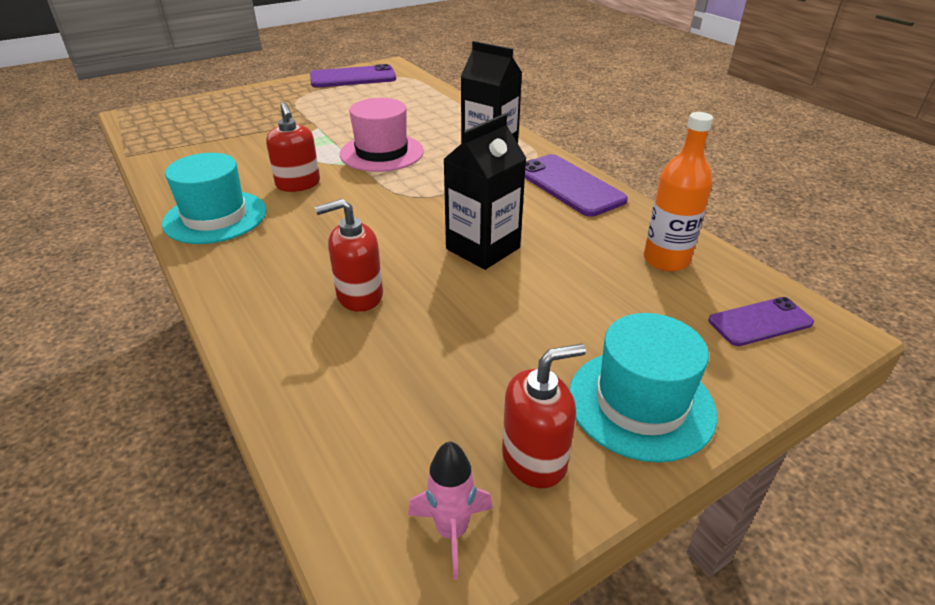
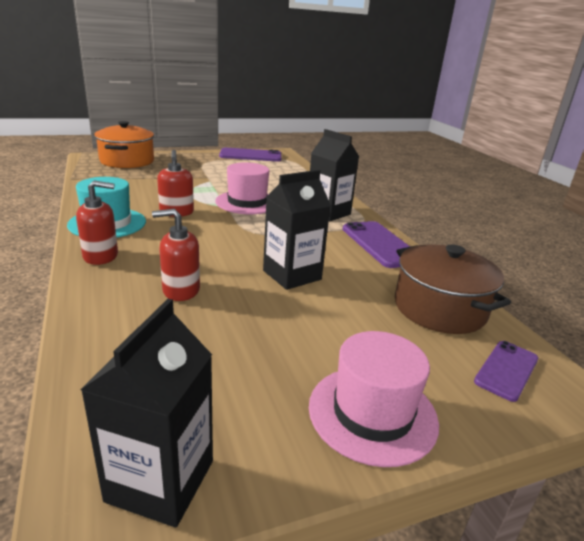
camera: 10 degrees right, 10 degrees down
pink rocket [408,441,493,580] -> black carton [80,299,213,527]
red soap dispenser [502,344,586,488] -> red soap dispenser moved to [76,180,118,265]
turquoise hat [569,313,717,462] -> pink hat [309,331,439,467]
orange bottle [644,112,713,272] -> brown pot [395,244,511,334]
purple phone [708,297,814,346] -> purple phone turned 45 degrees counterclockwise [474,341,538,402]
none -> orange pot [94,121,154,168]

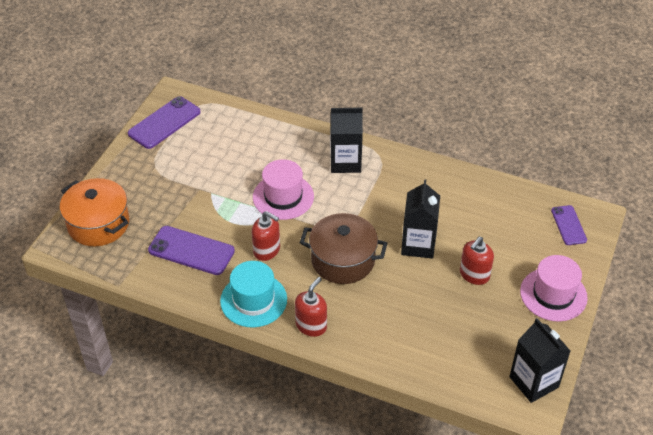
camera: 45 degrees left, 20 degrees up
red soap dispenser [152,209,200,301] -> red soap dispenser moved to [460,237,494,285]
purple phone [342,221,410,268] -> purple phone moved to [148,226,235,275]
brown pot [395,244,511,334] -> brown pot moved to [300,213,387,284]

